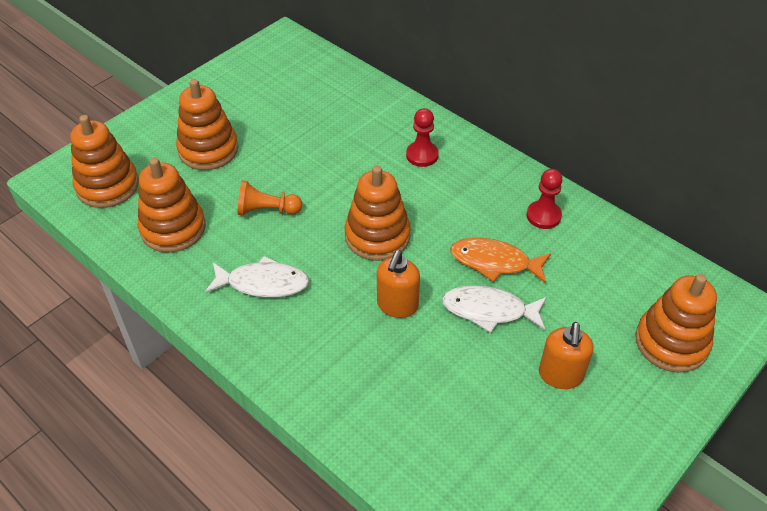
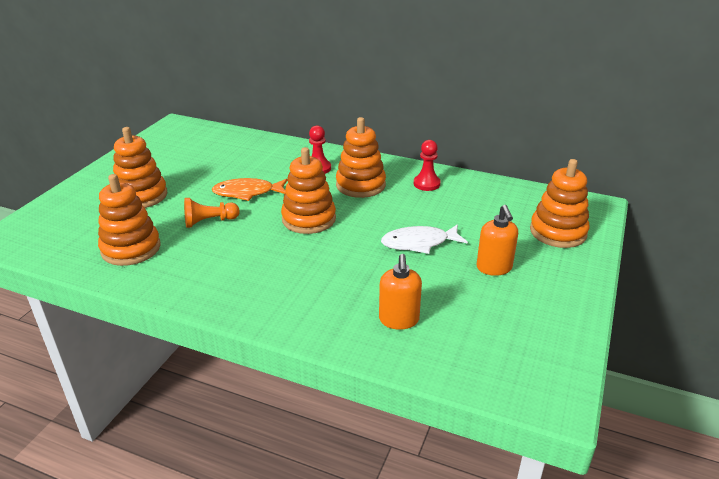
camera: 20 degrees left, 15 degrees down
orange stacking toy [70,115,139,208] -> orange stacking toy moved to [336,117,386,198]
white fish [205,256,309,298] -> none
orange soap dispenser [377,250,420,318] -> orange soap dispenser moved to [379,254,422,330]
orange fish [450,238,551,283] -> orange fish moved to [212,178,287,201]

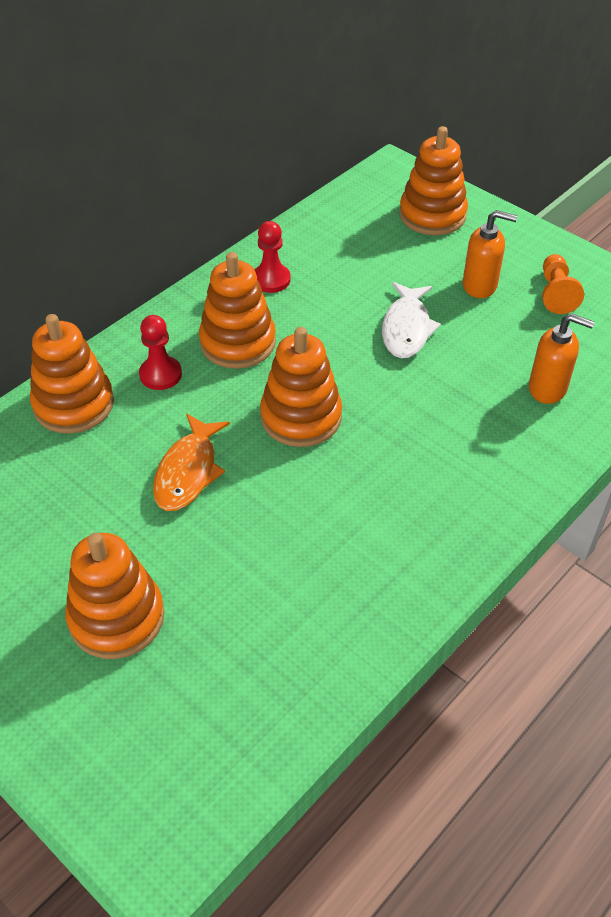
camera: 70 degrees left, 15 degrees up
orange stacking toy [98,174,161,266] -> orange stacking toy moved to [30,314,114,434]
orange pawn [184,198,240,228] -> orange pawn moved to [542,254,584,314]

